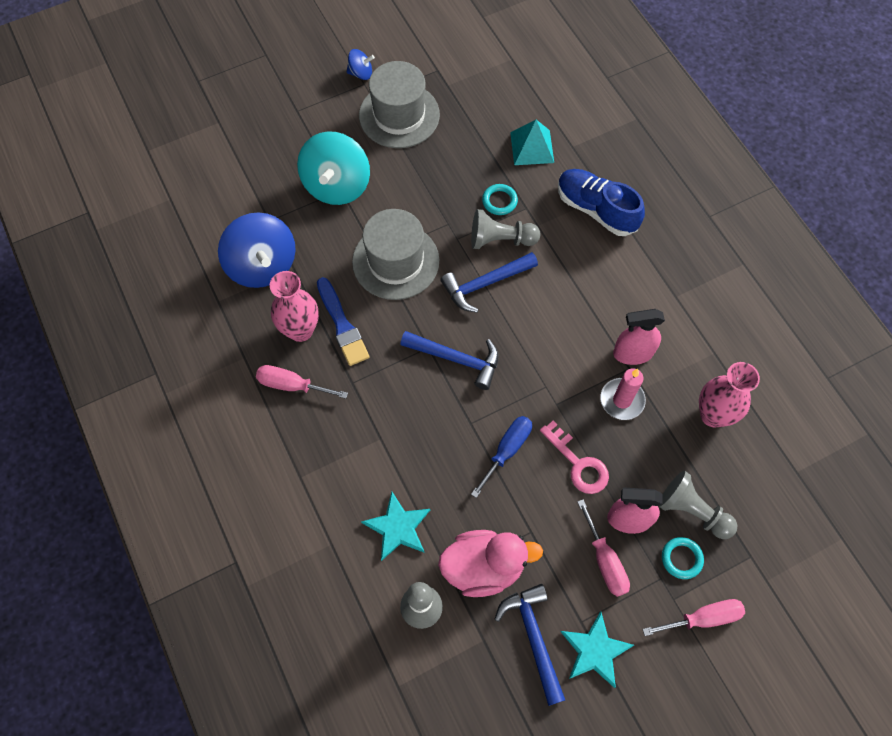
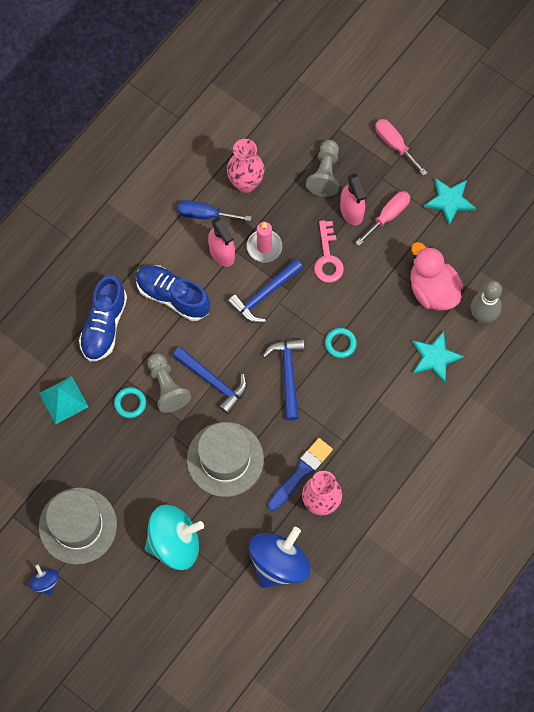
camera: 115 degrees left, 5 degrees up
pink screwdriver [256,365,348,399] -> none
blue screwdriver [471,416,532,498] -> blue screwdriver moved to [177,200,251,221]
blue hammer [494,584,565,706] -> blue hammer moved to [227,259,303,323]
pink key [540,421,609,494] -> pink key turned 150 degrees clockwise [314,220,344,283]
turquoise ring [662,537,704,579] -> turquoise ring moved to [325,328,357,358]
none -> blue shoe [136,265,210,321]

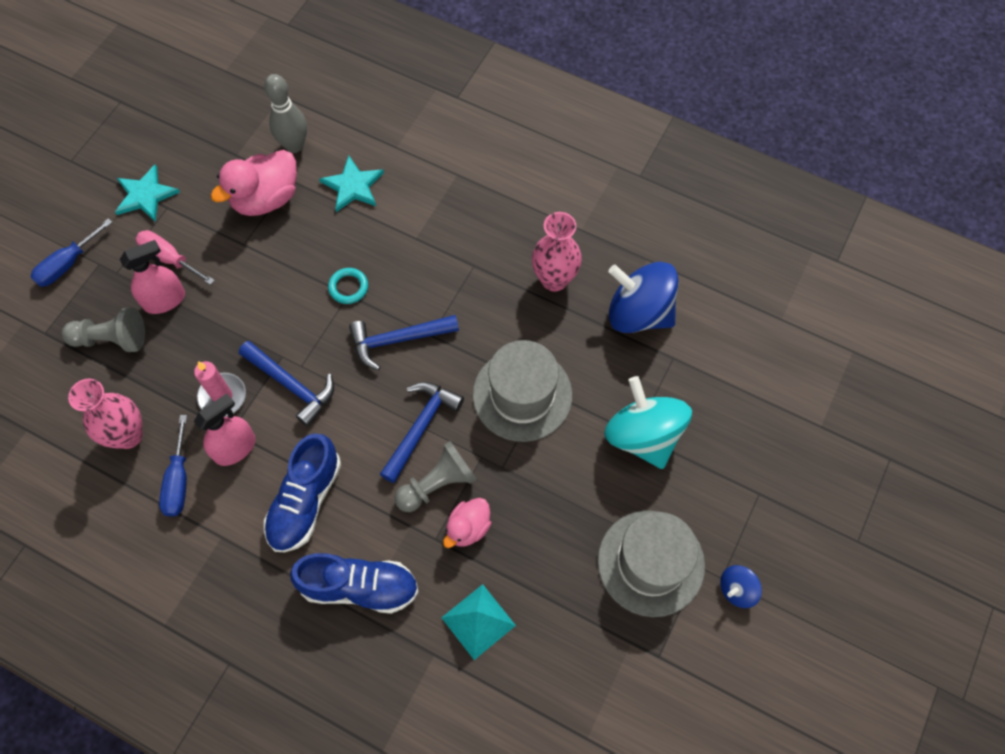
camera: 100 degrees left, 5 degrees down
turquoise ring [114,387,146,418] -> pink duck [443,498,492,548]
blue brush [268,438,333,511] -> none
pink key [314,220,344,283] -> none
pink screwdriver [375,119,427,176] -> blue screwdriver [31,218,113,287]

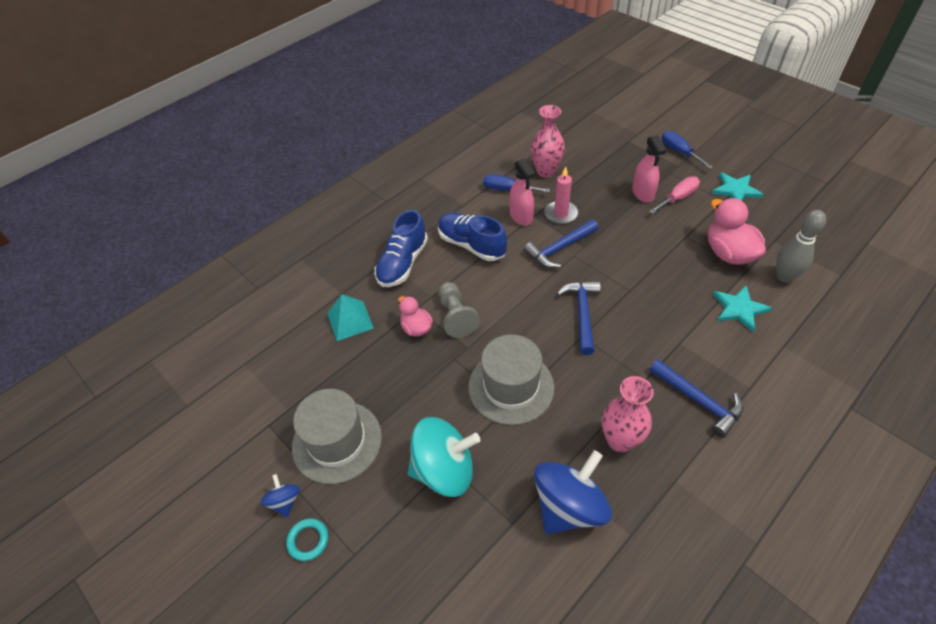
camera: 110 degrees right, 15 degrees down
grey pawn [62,308,145,352] -> none
turquoise ring [328,268,368,304] -> turquoise ring moved to [286,518,328,561]
blue hammer [380,382,464,483] -> blue hammer moved to [649,359,743,438]

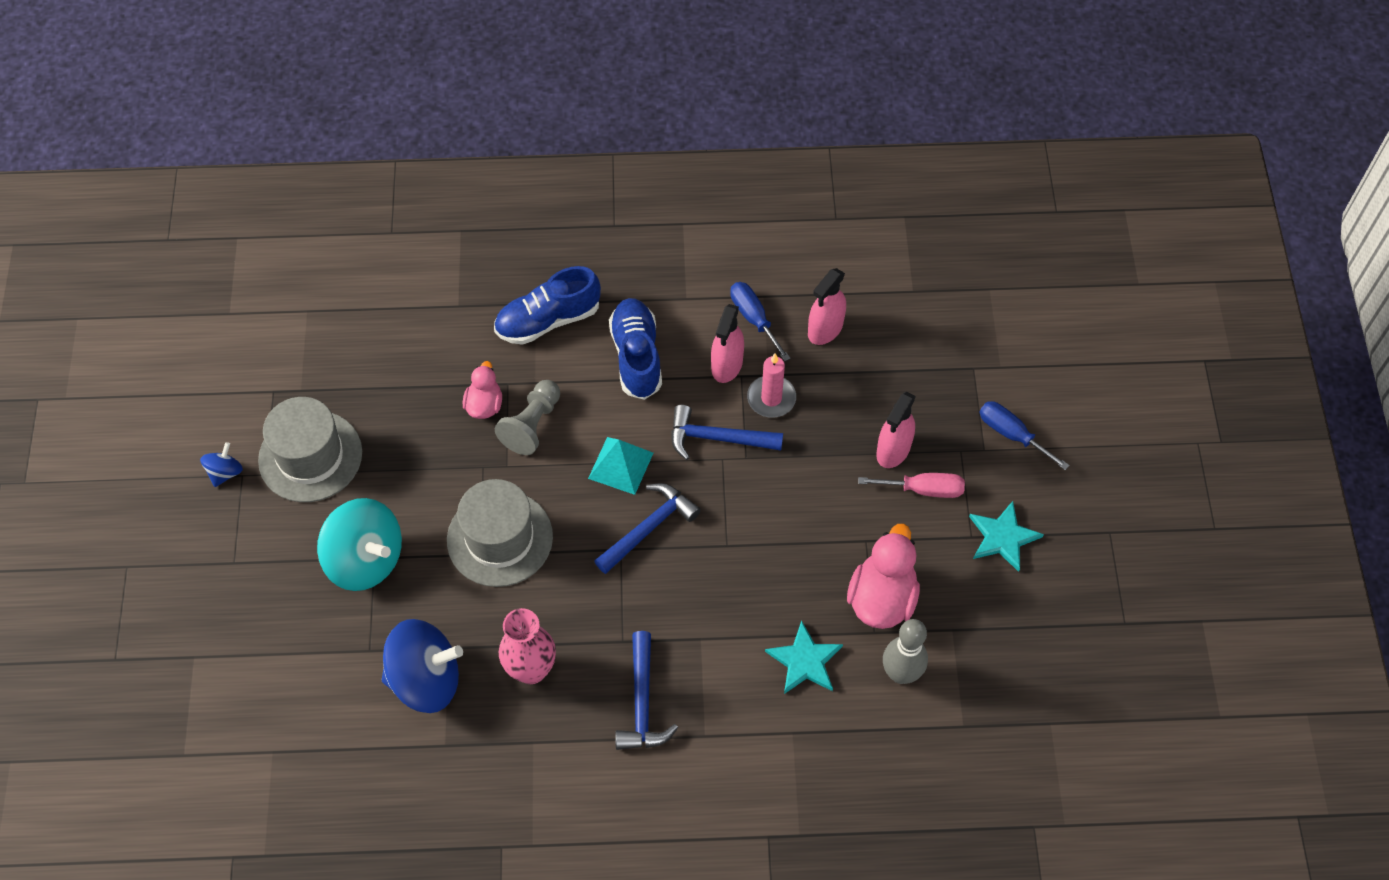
camera: 40 degrees right, 10 degrees up
turquoise ring [286,518,328,561] -> none
turquoise pyramid [327,294,374,341] -> turquoise pyramid moved to [588,437,653,495]
pink vase [531,105,565,177] -> pink spray bottle [808,268,846,345]
blue screwdriver [662,131,713,169] -> blue screwdriver turned 60 degrees counterclockwise [980,401,1070,470]

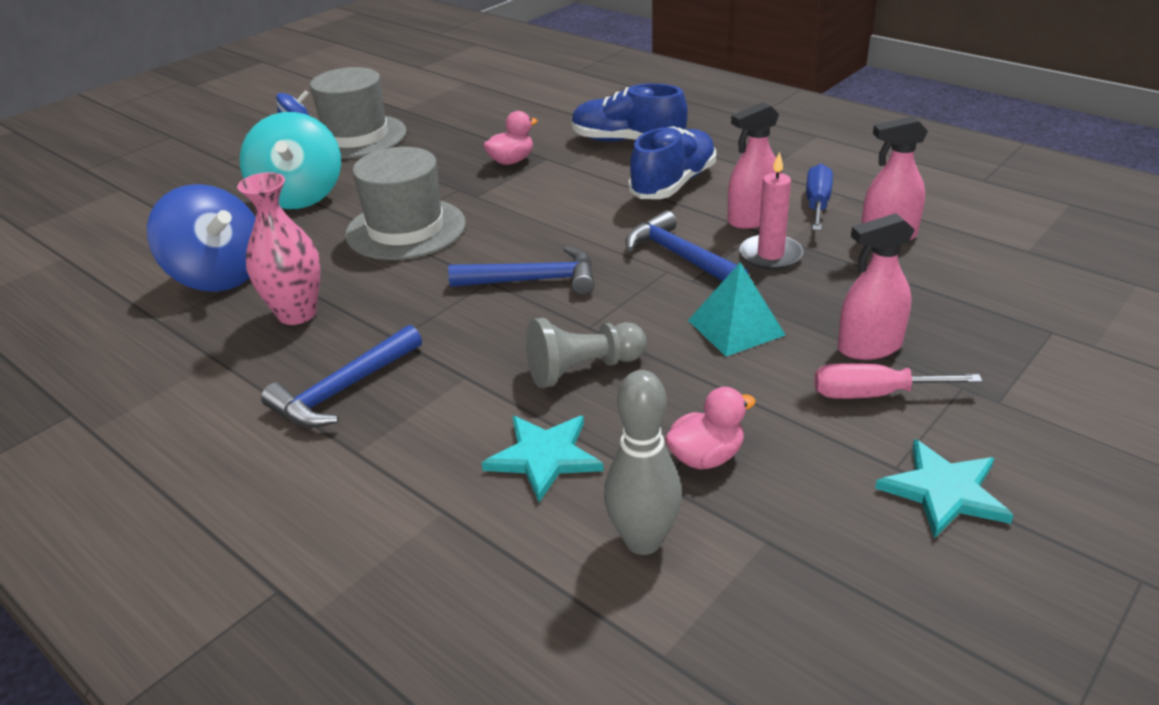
camera: 45 degrees right, 25 degrees down
grey pawn [495,380,560,455] -> grey pawn moved to [526,318,647,388]
turquoise pyramid [588,437,653,495] -> turquoise pyramid moved to [688,262,785,356]
pink duck [847,524,920,629] -> pink duck [665,387,756,469], size x0.59
pink screwdriver [858,473,965,498] -> pink screwdriver turned 135 degrees clockwise [814,363,982,399]
blue screwdriver [980,401,1070,470] -> none

